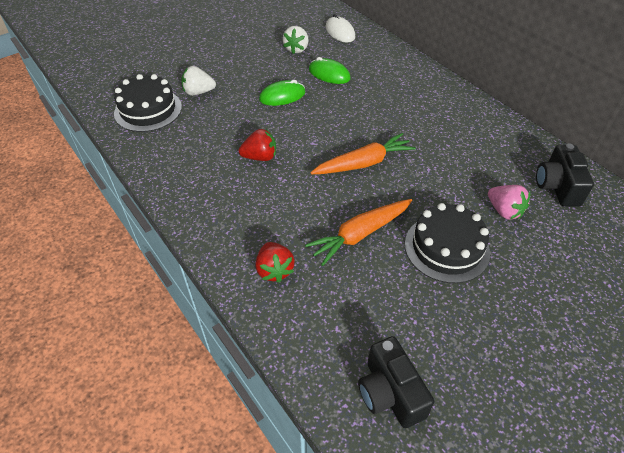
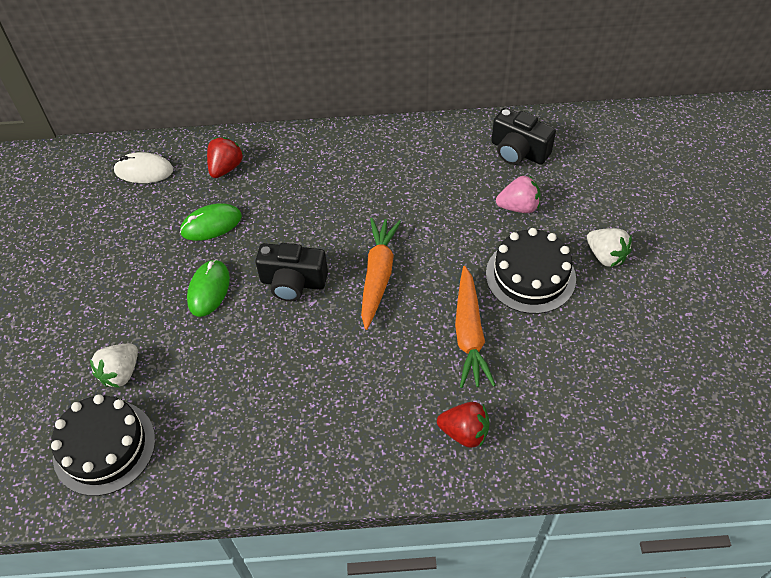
camera: 55 degrees left, 5 degrees up
red strawberry [239,129,276,161] -> red strawberry moved to [207,137,243,178]
white strawberry [283,26,309,54] -> white strawberry moved to [587,228,632,267]
black camera [358,336,434,428] -> black camera moved to [255,243,328,301]

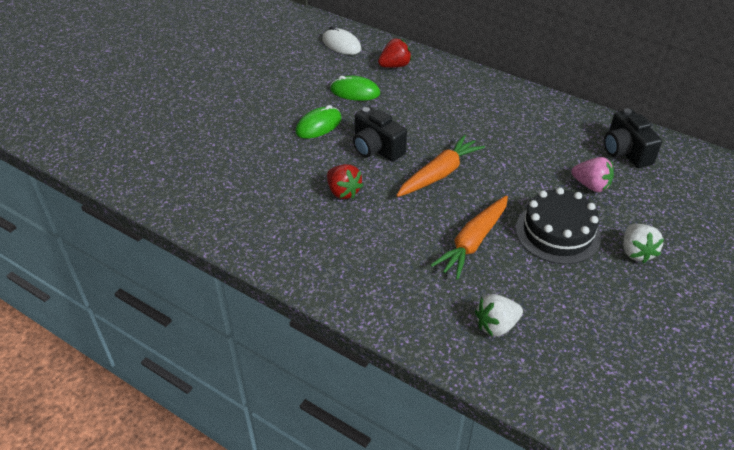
camera: 35 degrees right, 10 degrees down
black cake [51,395,155,496] -> none
white strawberry [90,344,138,388] -> white strawberry moved to [475,294,523,337]
red strawberry [437,402,489,448] -> red strawberry moved to [327,164,363,199]

